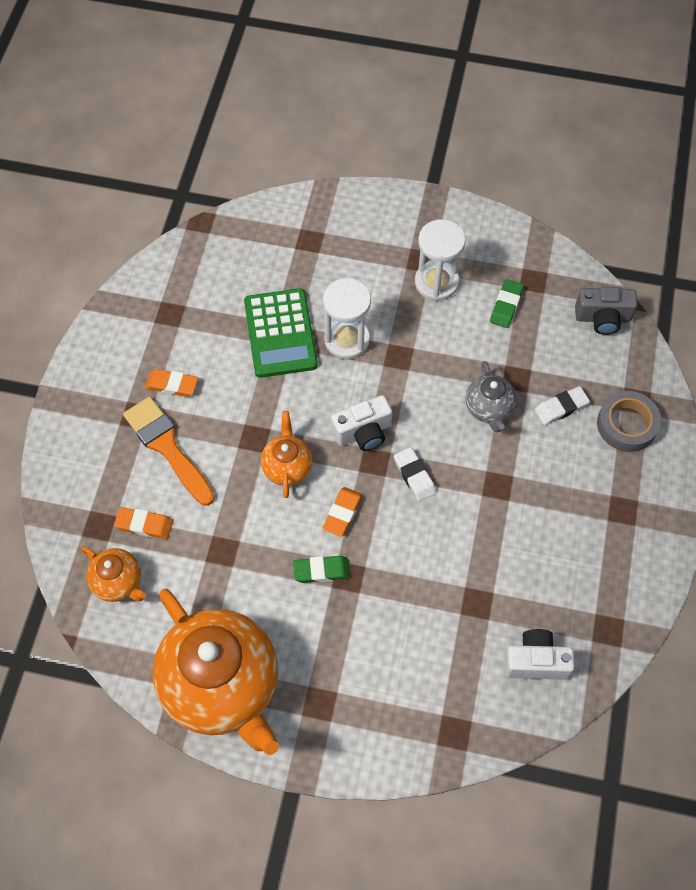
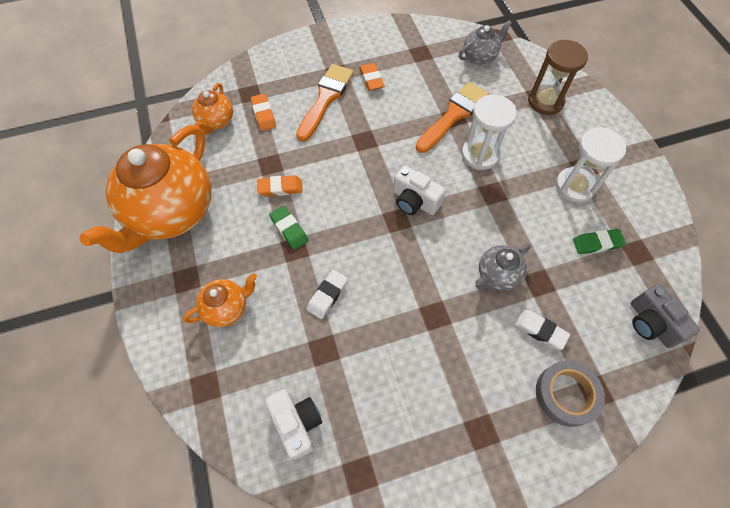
camera: 60 degrees right, 0 degrees up
green calculator [244,288,318,378] -> orange brush [416,82,489,153]
orange teapot [261,411,312,498] -> orange teapot moved to [183,273,257,327]
orange eraser [323,487,363,537] -> orange eraser moved to [257,175,303,196]
white eraser [394,447,436,502] -> white eraser moved to [306,270,348,319]
none -> grey teapot [459,20,512,64]
none -> brown hourglass [528,40,588,115]

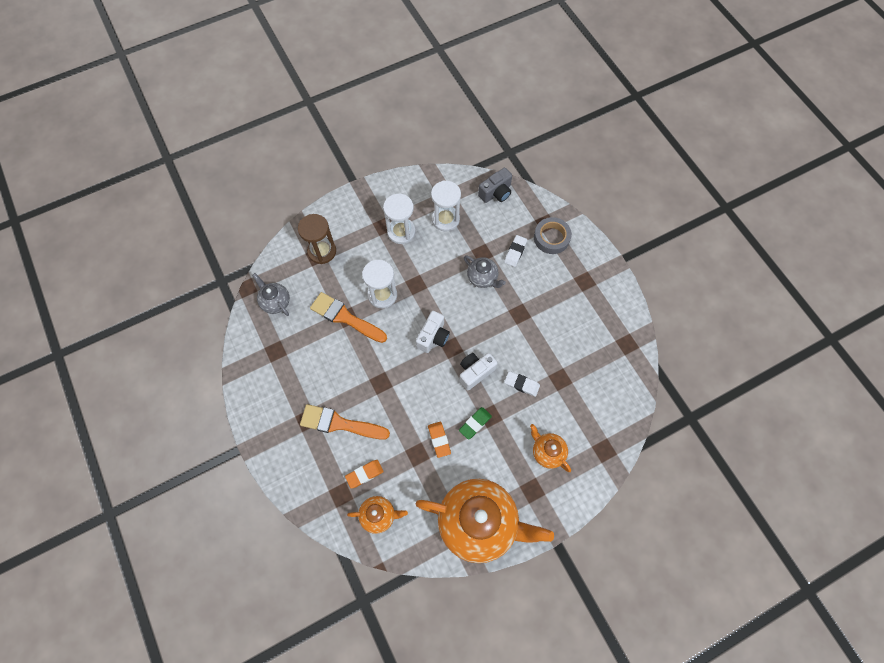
camera: 100 degrees left, 5 degrees up
white camera [265,389,322,460] -> white camera moved to [459,353,498,391]
orange eraser [359,63,385,91] -> none
green eraser [573,229,626,254] -> white hourglass [431,181,461,231]

